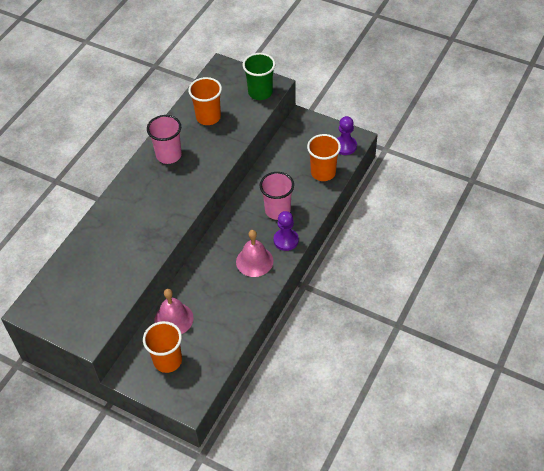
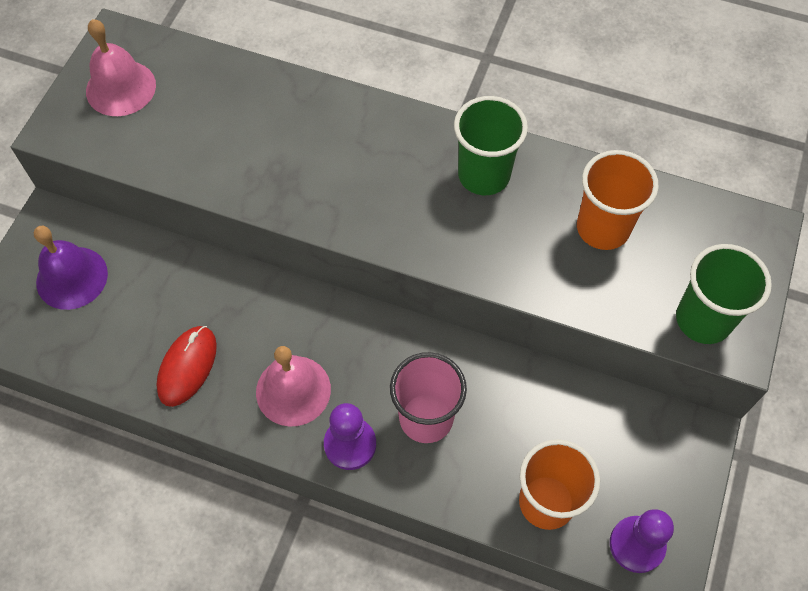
camera: 80 degrees right, 10 degrees up
orange cup [143,321,182,373] -> purple bell [34,226,108,310]
pink cup [147,115,182,164] -> green cup [454,96,528,195]
pink bell [154,289,193,334] -> pink bell moved to [86,19,156,116]
none -> red mouse [157,326,217,407]

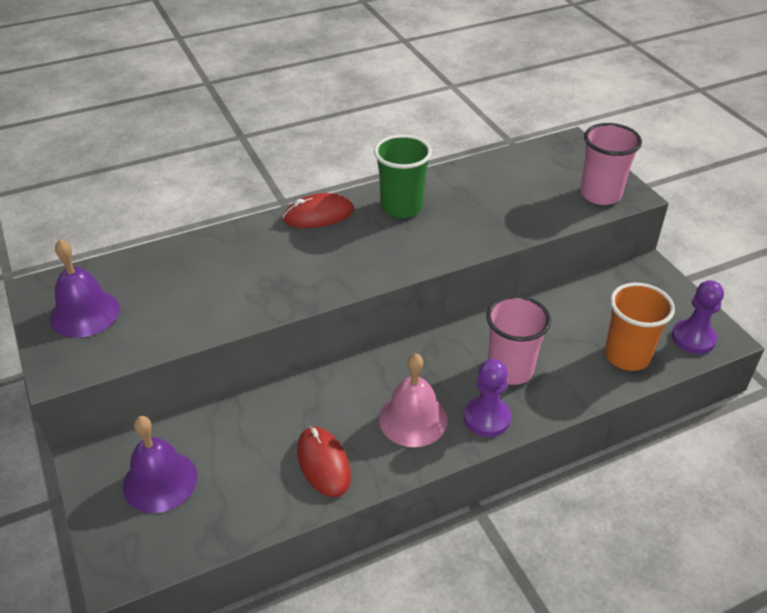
camera: 45 degrees left, 20 degrees down
pink bell [86,19,156,116] -> purple bell [50,239,120,338]
orange cup [577,150,659,250] -> none
green cup [676,244,772,344] -> pink cup [580,123,642,205]
none -> red mouse [283,193,354,228]

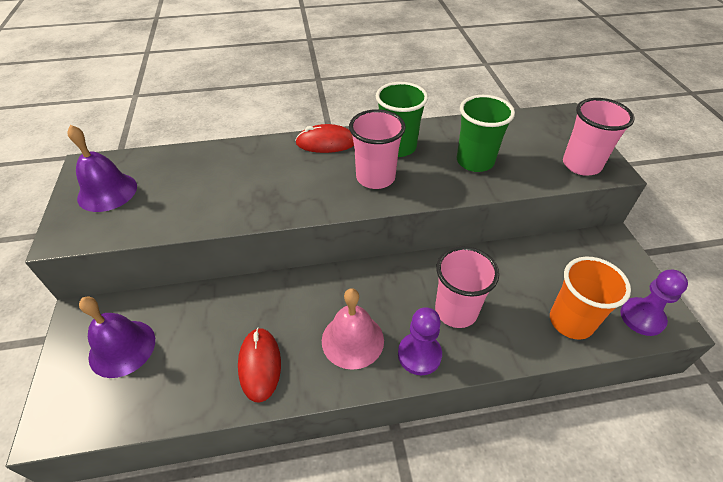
camera: 15 degrees right, 5 degrees up
none -> pink cup [349,109,406,189]
none -> green cup [457,95,515,172]

